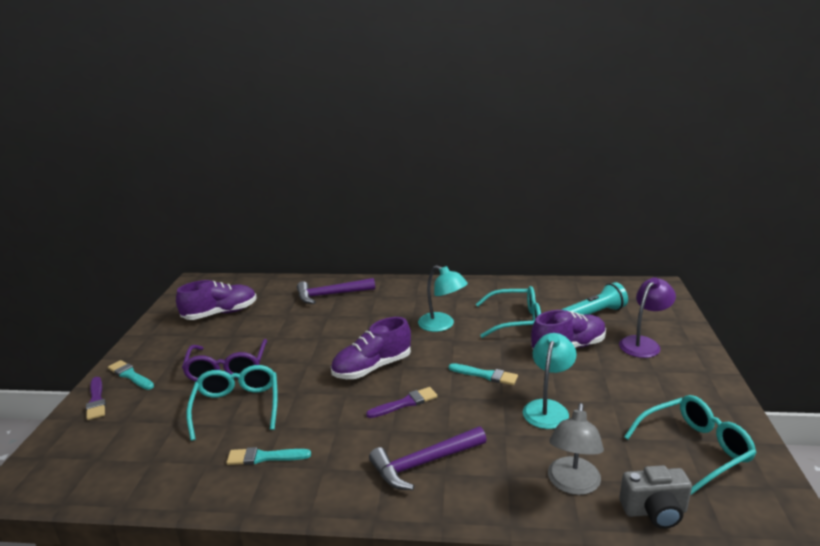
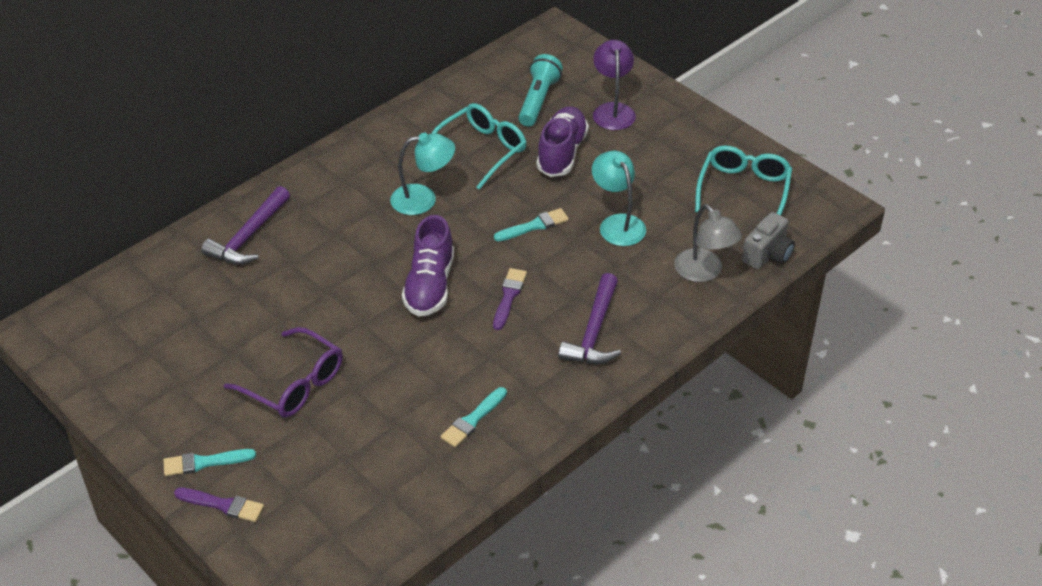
camera: 50 degrees left, 20 degrees up
purple shoe [176,280,257,320] -> none
turquoise glasses [186,365,278,441] -> none

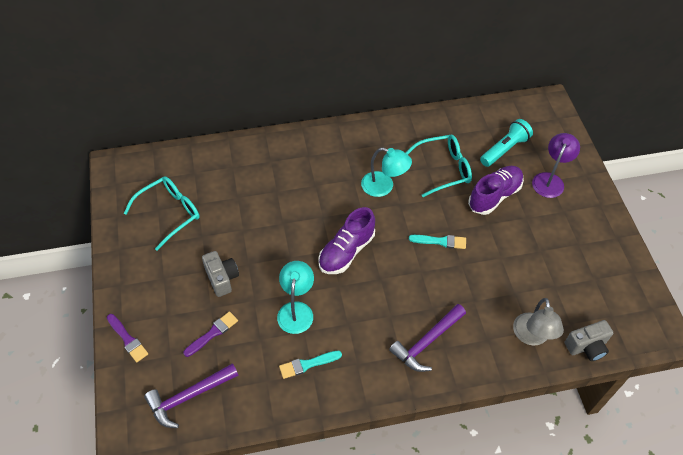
camera: 30 degrees right, 10 degrees up
turquoise brush [163,449,256,476] -> none
purple hammer [201,186,290,265] -> purple hammer moved to [144,363,238,428]
purple glasses [224,327,343,418] -> grey camera [202,251,239,297]
purple brush [493,268,527,330] -> purple brush moved to [183,311,238,357]
turquoise lamp [592,151,646,246] -> turquoise lamp moved to [277,261,314,334]
turquoise glasses [695,145,792,215] -> turquoise glasses moved to [124,176,200,251]

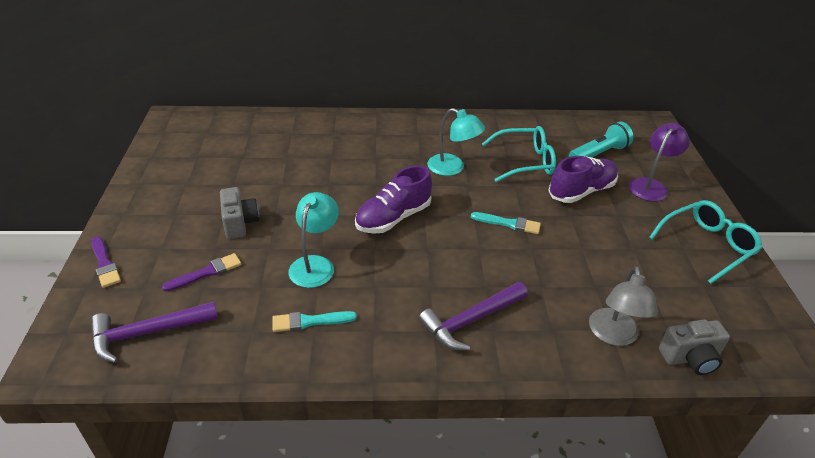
camera: 10 degrees right, 15 degrees down
turquoise glasses [124,176,200,251] -> turquoise glasses moved to [649,200,762,284]

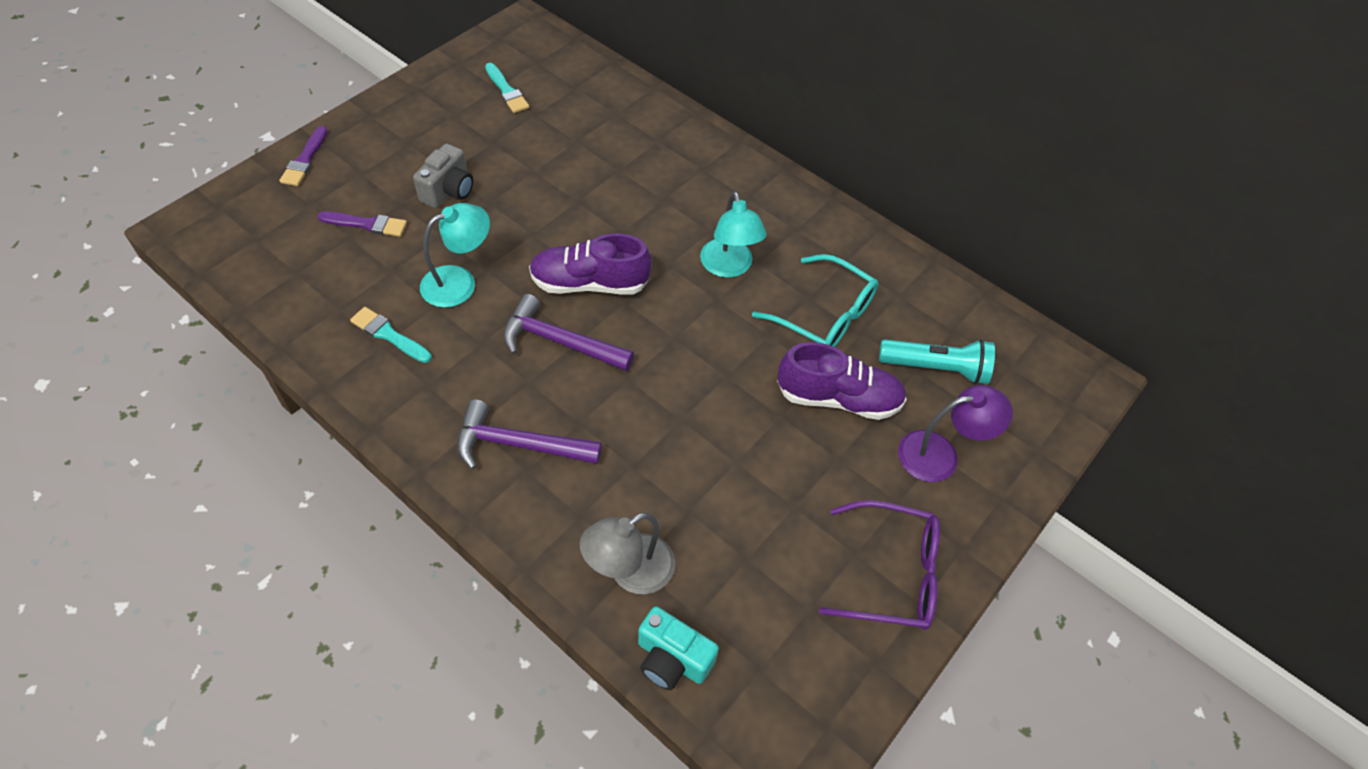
camera: 40 degrees right, 15 degrees up
purple hammer [91,302,218,363] -> purple hammer moved to [503,294,634,371]
turquoise brush [471,212,541,234] -> turquoise brush moved to [485,63,529,113]
turquoise glasses [649,200,762,284] -> purple glasses [819,500,940,630]
grey camera [659,320,730,375] -> turquoise camera [638,606,719,690]

